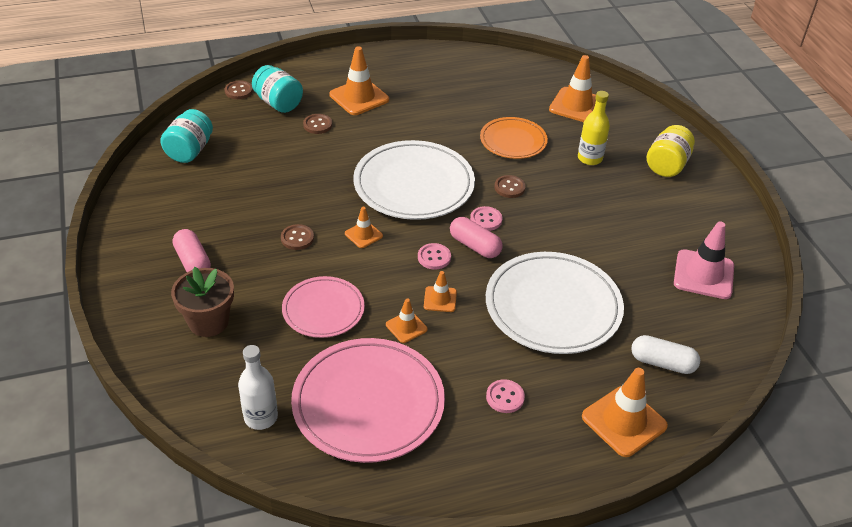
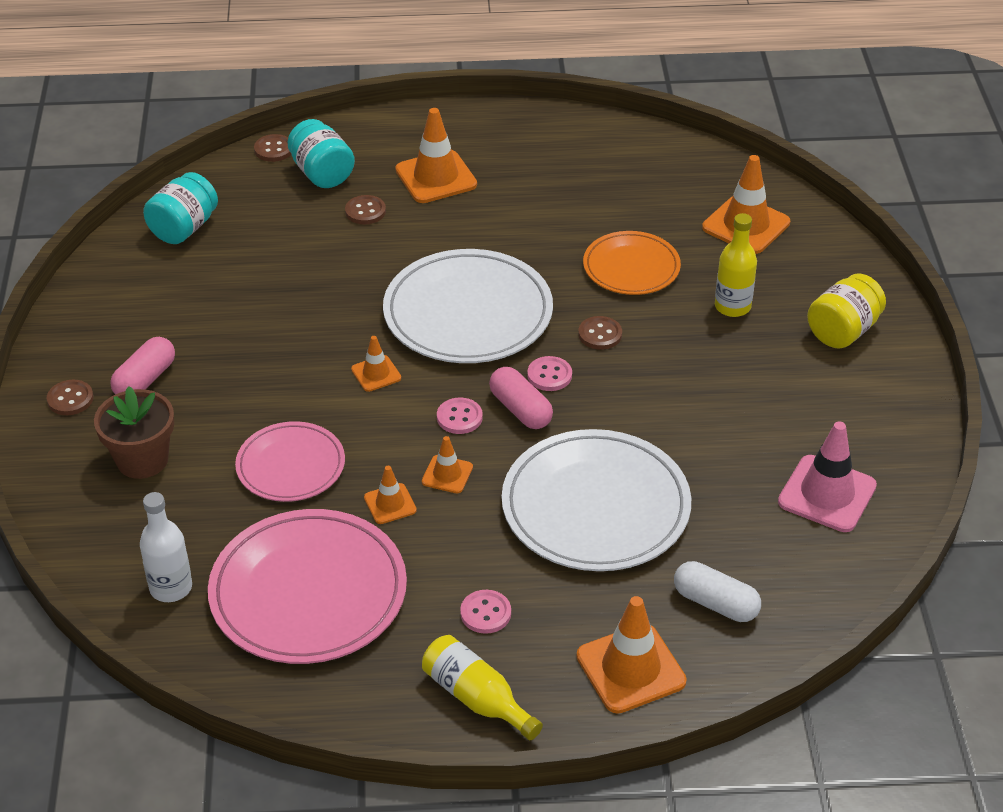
camera: 15 degrees right, 0 degrees up
pink capsule [173,229,211,272] -> pink capsule turned 45 degrees clockwise [110,337,175,395]
brown button [281,224,314,250] -> brown button moved to [47,380,93,415]
none -> yellow bottle [422,635,543,740]

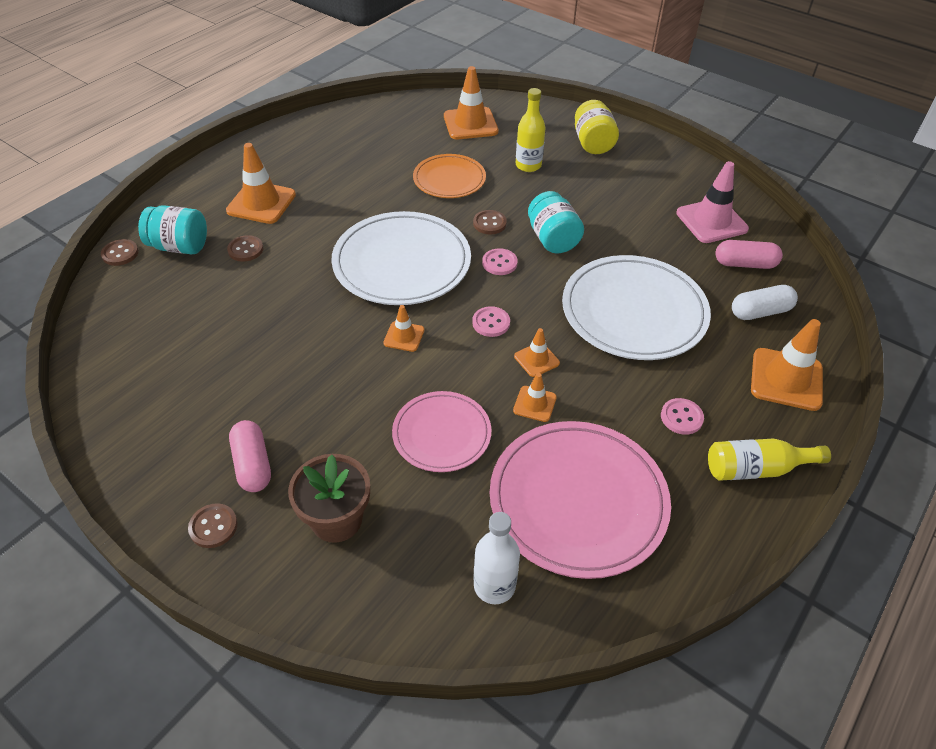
camera: 50 degrees left, 5 degrees up
turquoise jar [143,172,218,244] -> turquoise jar moved to [528,191,584,253]
pink capsule [489,367,553,429] -> pink capsule moved to [715,240,783,269]

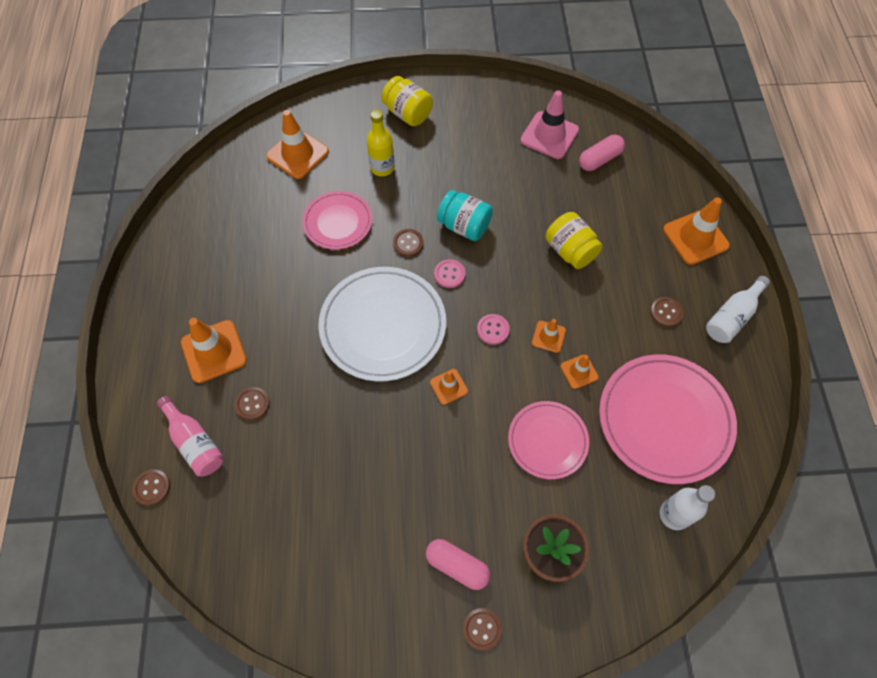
camera: 40 degrees left, 15 degrees up
turquoise jar [138,205,207,254] -> pink bottle [157,396,224,476]
orange plate [413,154,486,198] -> pink plate [302,191,372,249]
white plate [562,255,711,360] -> yellow jar [546,212,603,269]
pink button [661,398,704,435] -> brown button [650,297,684,327]
yellow bottle [708,439,831,481] -> white bottle [706,276,770,343]
white capsule [732,285,798,320] -> none

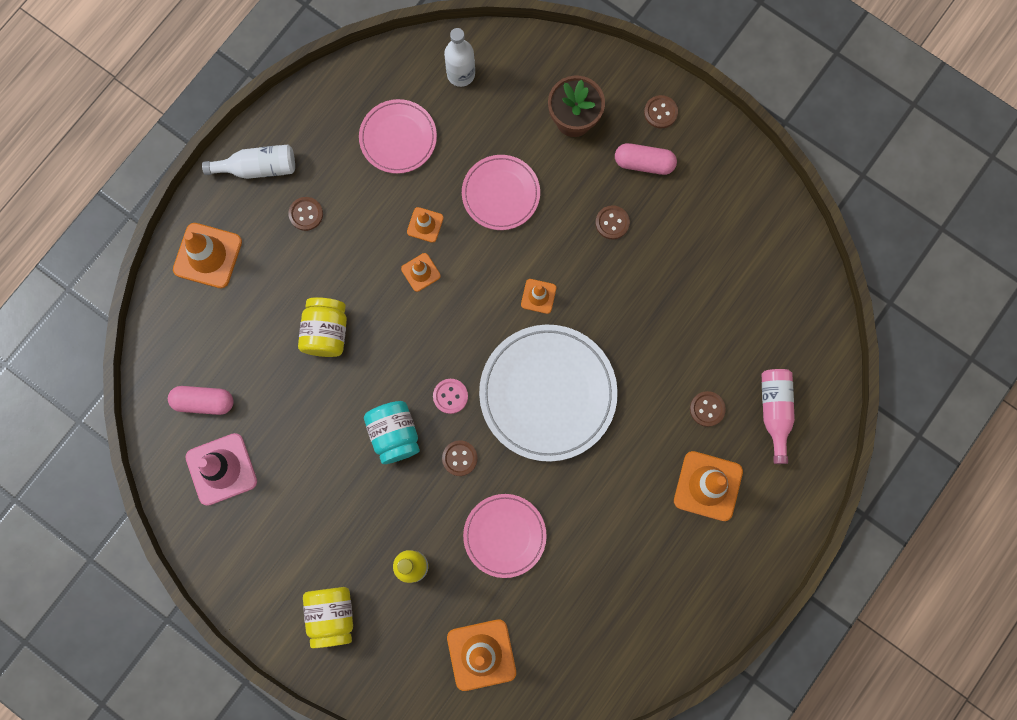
camera: 140 degrees left, 15 degrees up
brown button [132,469,170,506] -> brown button moved to [595,205,630,239]
pink capsule [426,539,490,590] -> pink capsule turned 60 degrees counterclockwise [615,143,677,175]
pink button [477,314,510,345] -> none
pink plate [599,354,737,484] -> pink plate [359,99,437,174], size x0.59

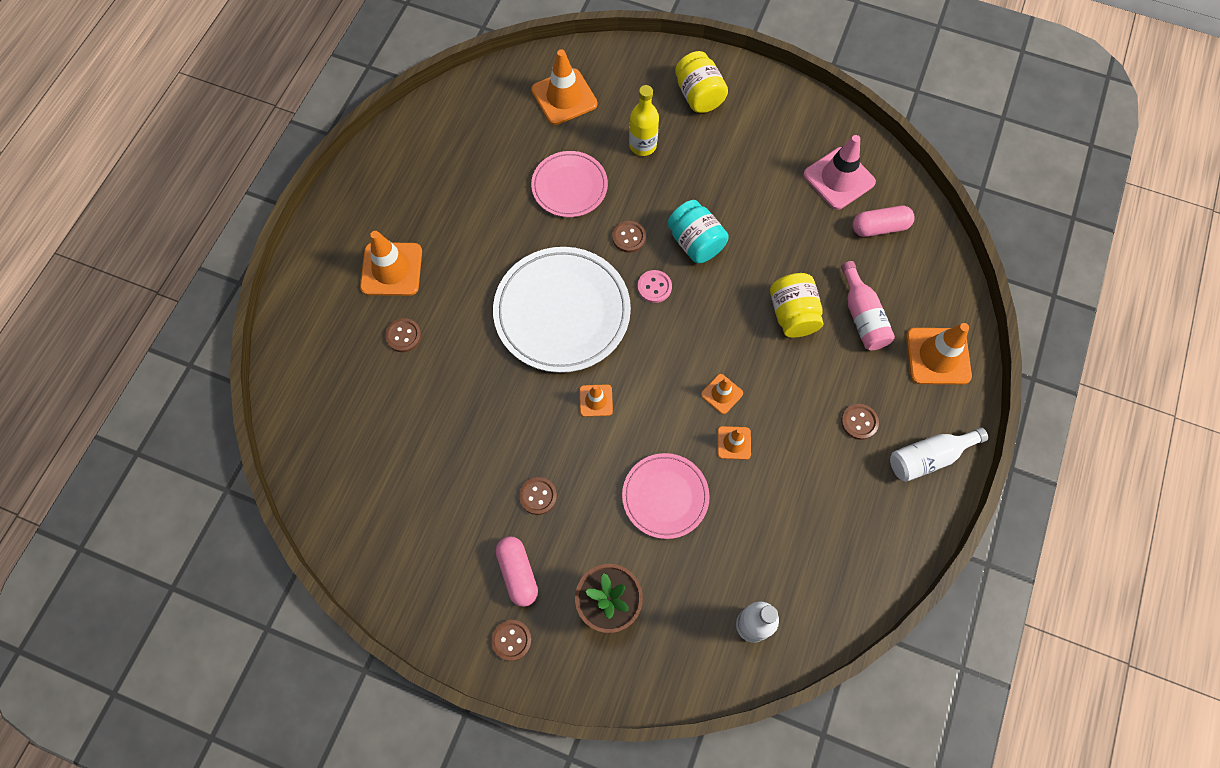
camera: 165 degrees right, 10 degrees down
pink plate [359,99,437,174] -> none
pink capsule [615,143,677,175] -> pink capsule turned 75 degrees clockwise [496,536,538,607]
pink bottle [761,369,795,464] -> pink bottle moved to [841,261,895,350]

